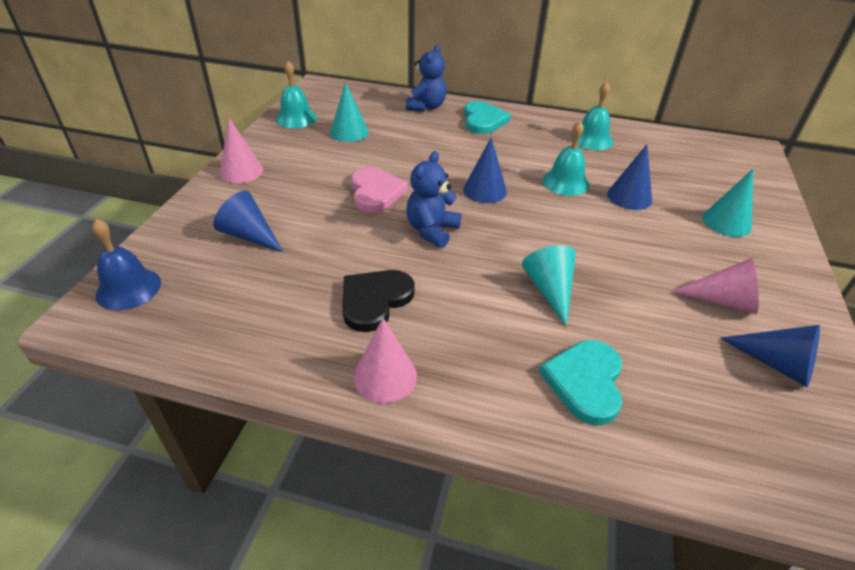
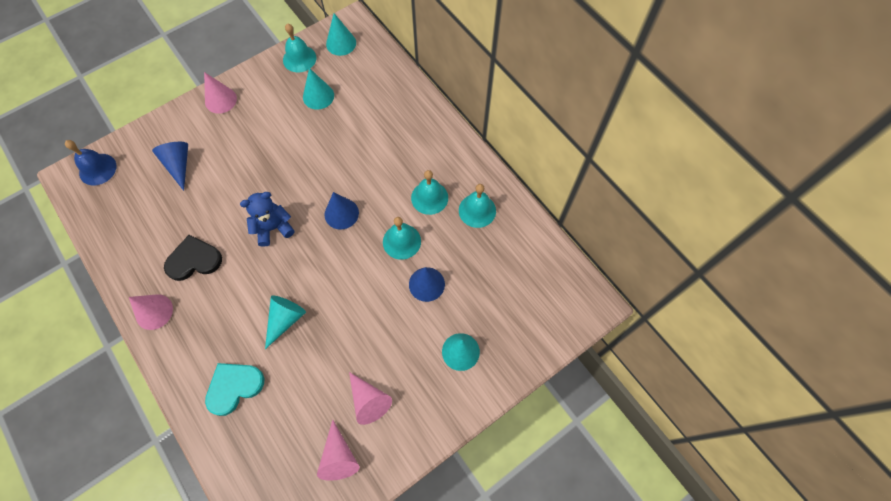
camera: 40 degrees right, 25 degrees up
pink heart [351,167,408,213] -> none
blue teddy bear [406,45,446,112] -> none
turquoise heart [464,101,511,134] -> none
blue cone [720,325,820,387] -> pink cone [317,420,359,481]
none -> turquoise cone [326,13,356,56]
none -> turquoise bell [411,170,448,215]

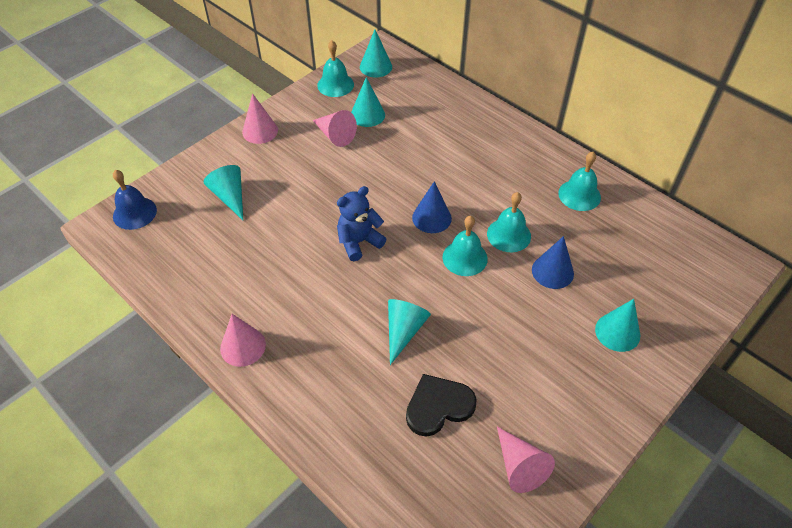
camera: 10 degrees left, 15 degrees down
blue cone [152,142,188,191] -> turquoise cone [204,165,243,220]
black heart [164,235,222,281] -> black heart moved to [406,374,477,437]
turquoise heart [205,363,264,416] -> none
pink cone [349,372,392,425] -> pink cone moved to [313,110,357,147]
turquoise bell [411,170,448,215] -> turquoise bell moved to [442,216,488,276]

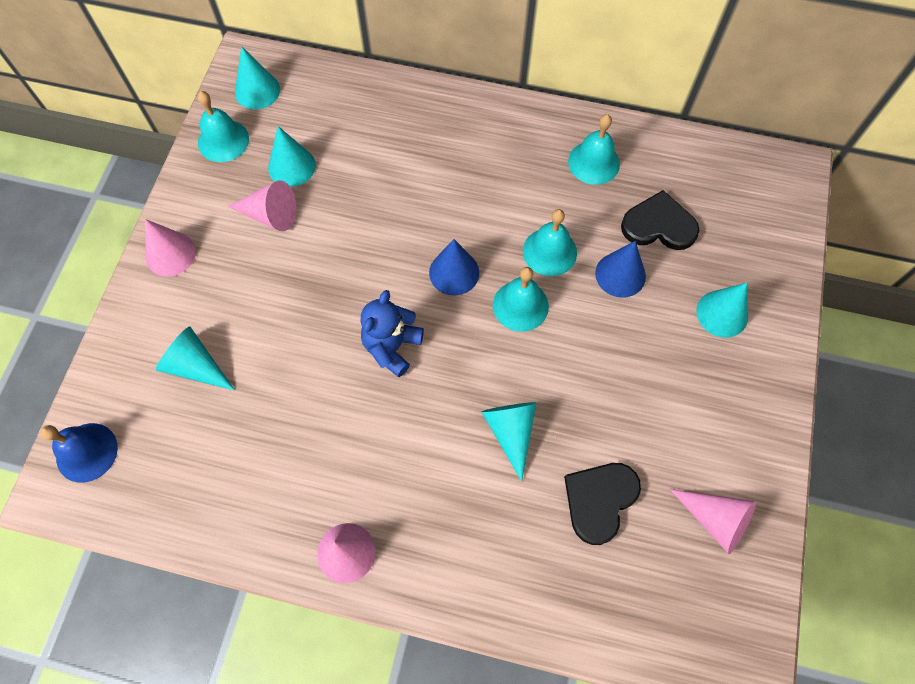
camera: 30 degrees left, 15 degrees up
none -> black heart [621,190,700,250]

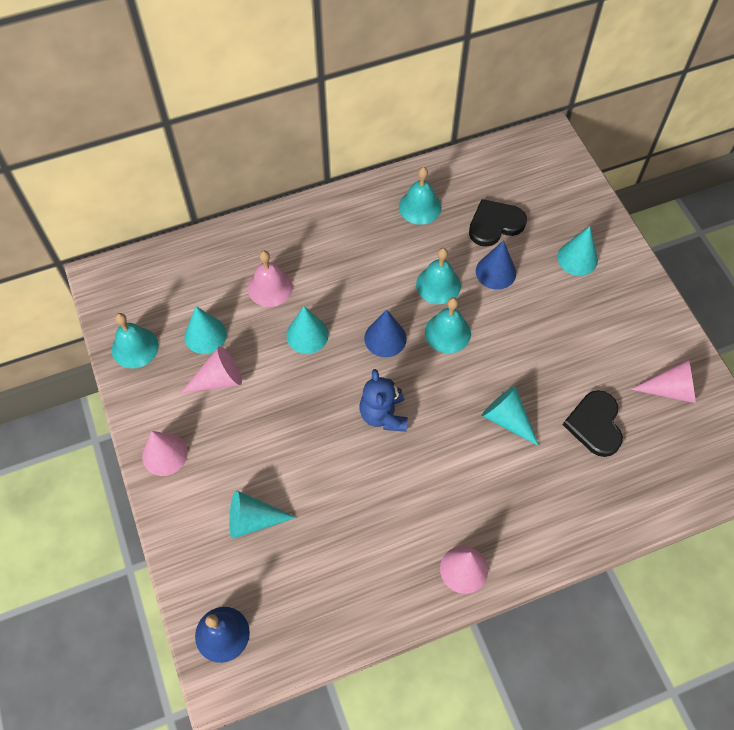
camera: 35 degrees left, 5 degrees down
turquoise cone [235,46,280,109] -> turquoise cone moved to [286,306,329,354]
none -> pink bell [248,251,293,307]

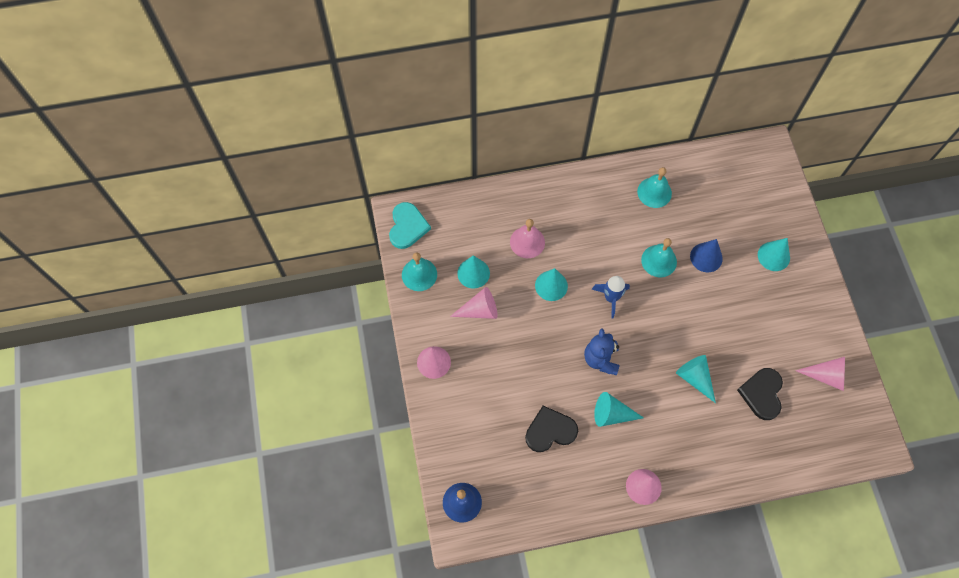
camera: 10 degrees right, 5 degrees up
turquoise cone [229,490,297,539] -> turquoise cone moved to [594,392,644,427]
blue cone [364,309,407,357] -> blue rocket [592,276,630,319]
turquoise bell [425,298,471,353] -> none
black heart [469,199,527,247] -> black heart moved to [525,406,578,452]
none -> turquoise heart [389,202,431,249]

